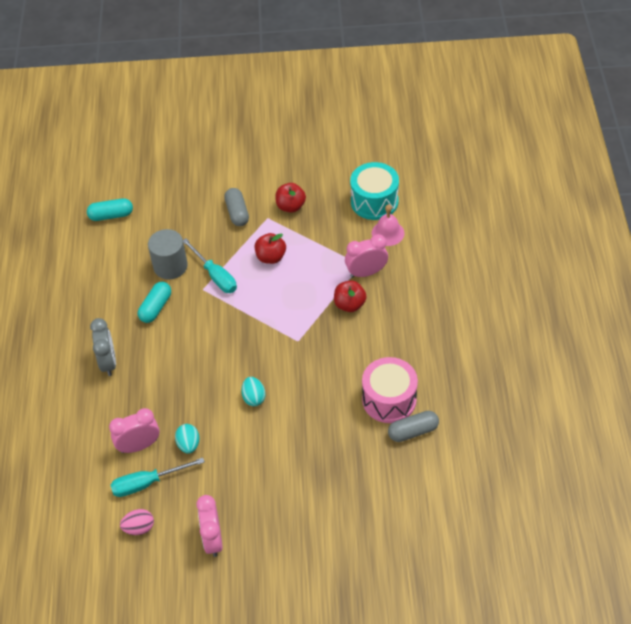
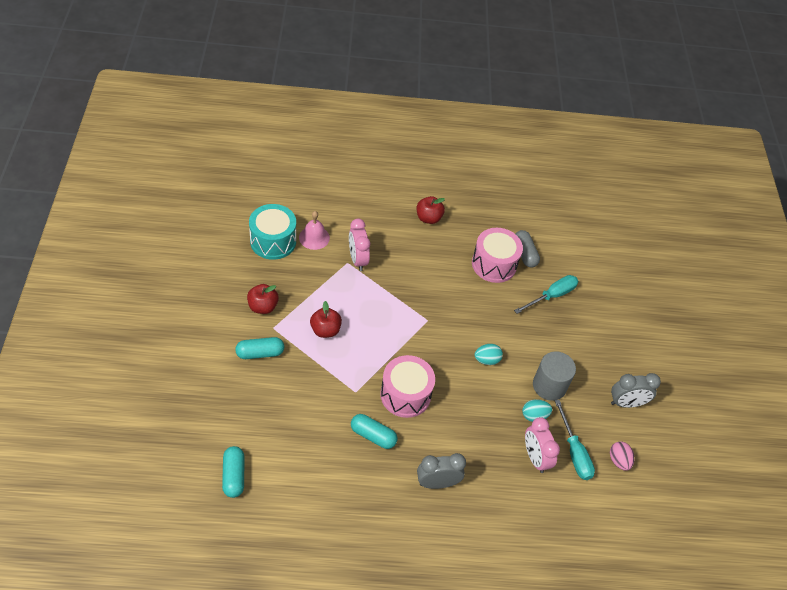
camera: 95 degrees left, 0 degrees up
grey cylinder [148,229,188,280] -> grey cylinder moved to [533,351,576,401]
turquoise screwdriver [183,238,237,293] -> turquoise screwdriver moved to [514,275,578,314]
pink clock [196,495,223,557] -> grey clock [611,373,661,408]
grey capsule [224,188,249,226] -> turquoise capsule [235,337,284,359]
red apple [334,280,367,312] -> red apple moved to [417,196,445,224]
none -> pink drum [380,355,435,418]

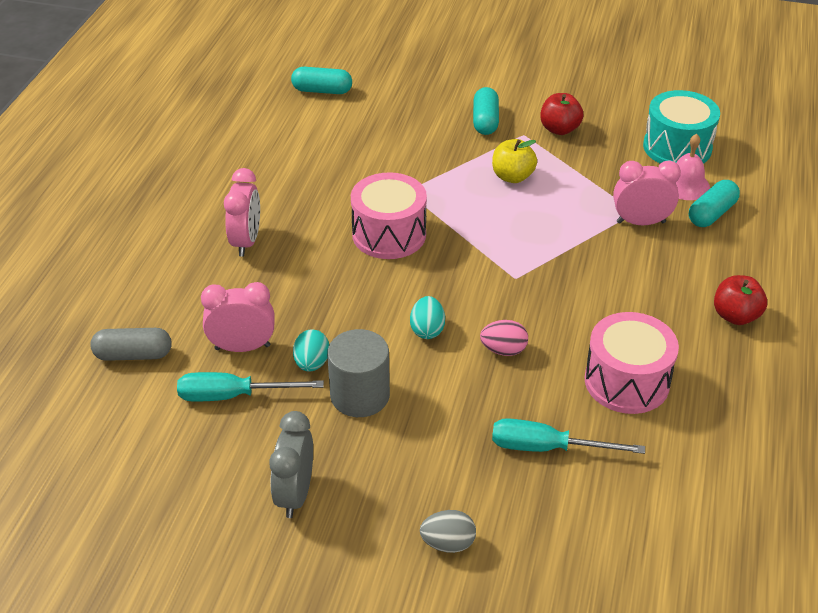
camera: 110 degrees right, 10 degrees down
red apple [310,301,342,338] -> yellow apple [492,139,537,183]
turquoise capsule [351,414,397,449] -> turquoise capsule moved to [689,180,740,227]
grey clock [417,453,466,489] -> pink clock [224,168,260,256]
turquoise screwdriver [514,275,578,314] -> turquoise screwdriver turned 120 degrees clockwise [492,418,645,454]
grey capsule [516,230,540,268] -> grey capsule moved to [90,328,172,361]
pink egg [610,441,634,471] -> pink egg moved to [480,320,528,356]
none -> grey egg [420,510,476,553]

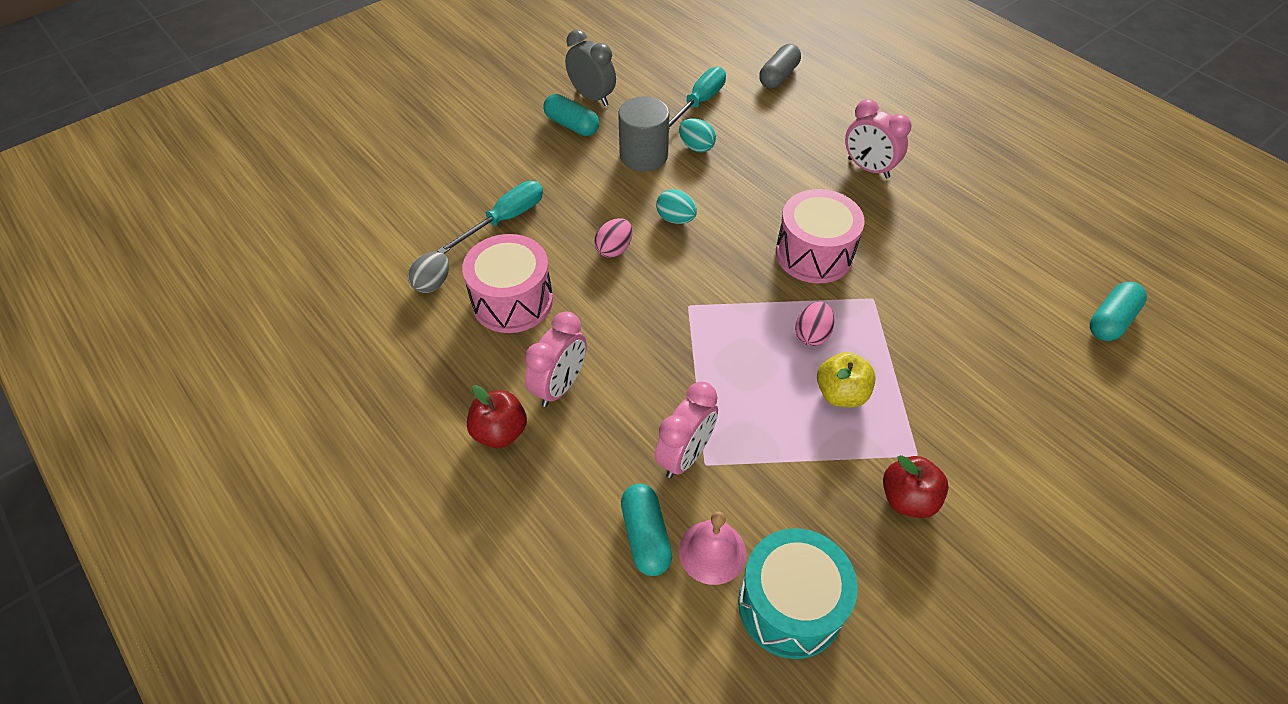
camera: 125 degrees right, 10 degrees up
pink clock [201,282,274,352] -> pink clock moved to [525,311,586,407]
grey egg [420,510,476,553] -> grey egg moved to [408,252,449,293]
turquoise capsule [473,87,499,135] -> turquoise capsule moved to [543,94,599,136]
none -> pink egg [795,301,834,346]

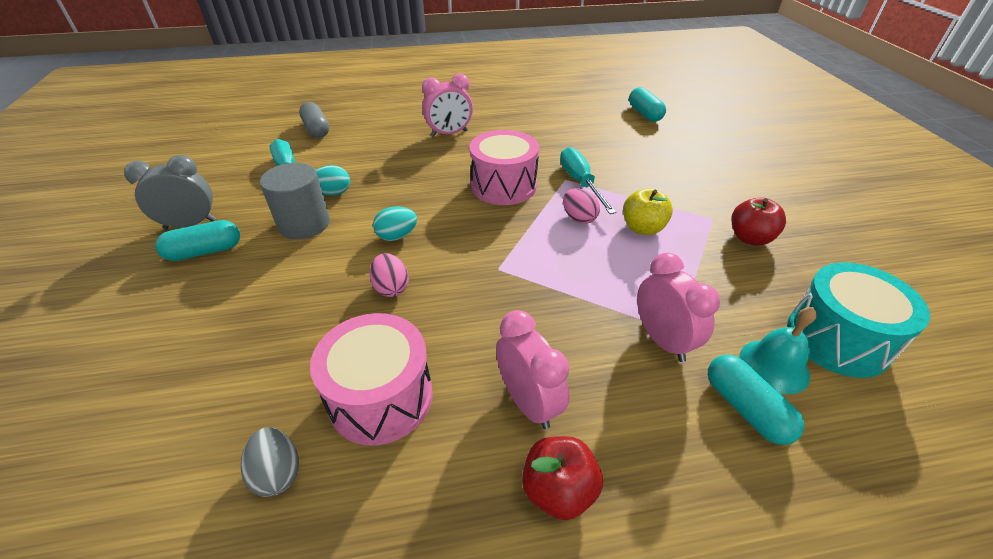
camera: 60 degrees left, 10 degrees down
turquoise screwdriver [437,181,543,254] -> turquoise screwdriver moved to [560,147,616,214]
turquoise capsule [621,484,672,576] -> turquoise capsule turned 45 degrees clockwise [708,355,804,445]
pink bell [679,511,746,585] -> turquoise bell [739,307,817,394]

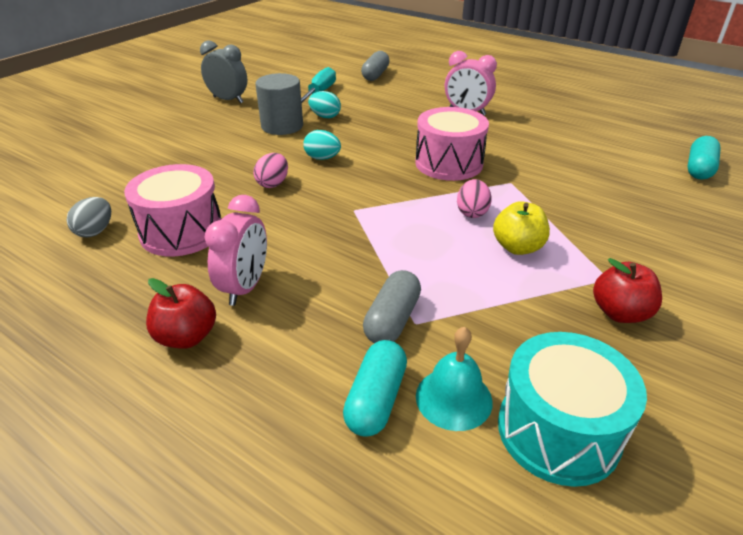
camera: 45 degrees right, 5 degrees down
turquoise capsule [155,220,240,261] -> none
turquoise screwdriver [560,147,616,214] -> none
pink clock [637,253,720,362] -> grey capsule [363,270,421,343]

